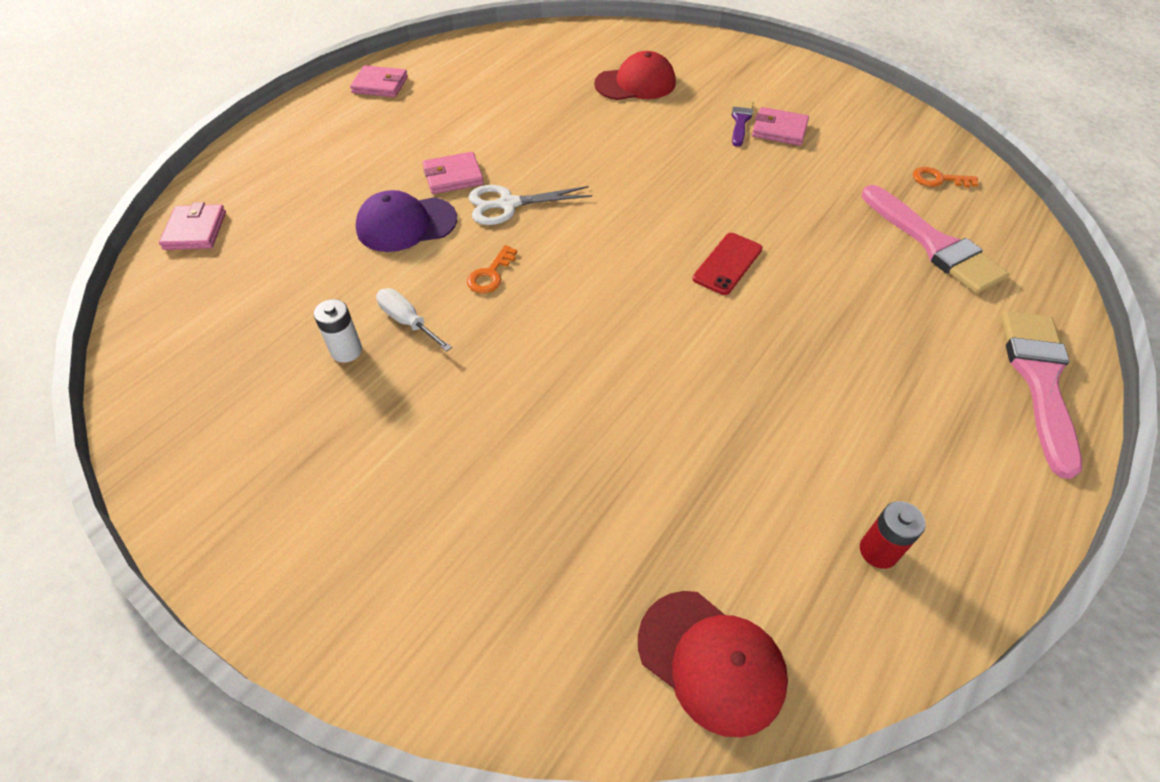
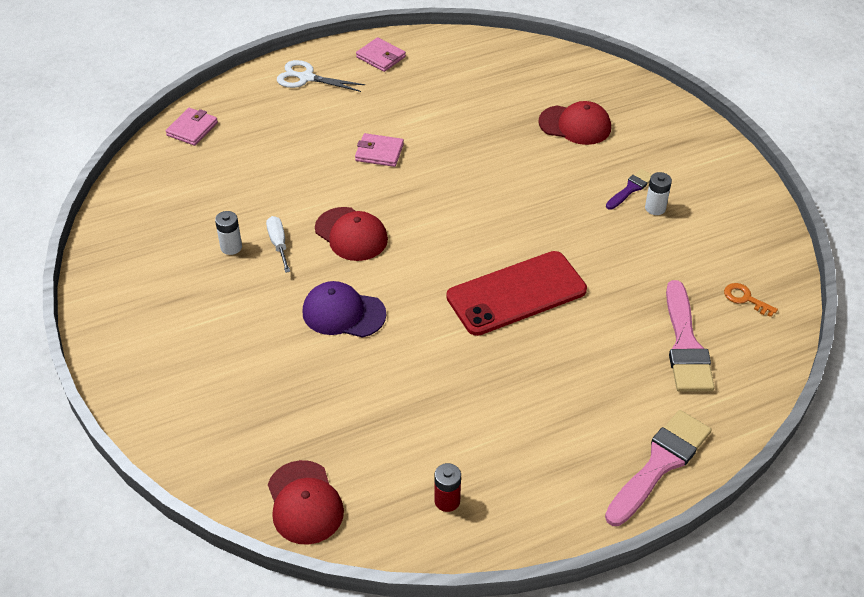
camera: 30 degrees right, 5 degrees down
purple cap [356,190,457,252] -> purple cap moved to [302,281,386,338]
orange key [467,245,517,294] -> red cap [315,207,388,261]
white scissors [469,185,592,225] -> white scissors moved to [277,60,365,92]
red phone [692,233,762,295] -> red phone [446,251,587,336], size x2.01
pink wallet [752,107,809,146] -> white battery [645,172,672,215]

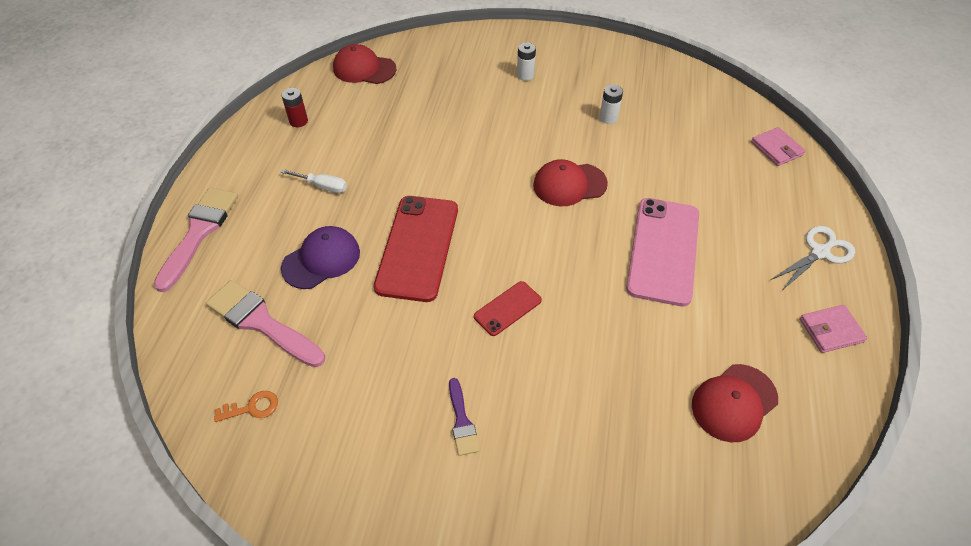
camera: 125 degrees right, 5 degrees up
white screwdriver [266,216,290,273] -> white screwdriver moved to [280,169,347,193]
purple cap [302,281,386,338] -> purple cap moved to [281,226,360,289]
pink wallet [355,133,404,167] -> pink phone [626,198,699,307]
red cap [538,101,611,145] -> red cap moved to [692,364,778,442]
pink brush [605,410,712,526] -> pink brush turned 150 degrees counterclockwise [154,187,238,292]
white battery [645,172,672,215] -> white battery moved to [517,42,536,81]
none -> red phone [474,281,542,336]

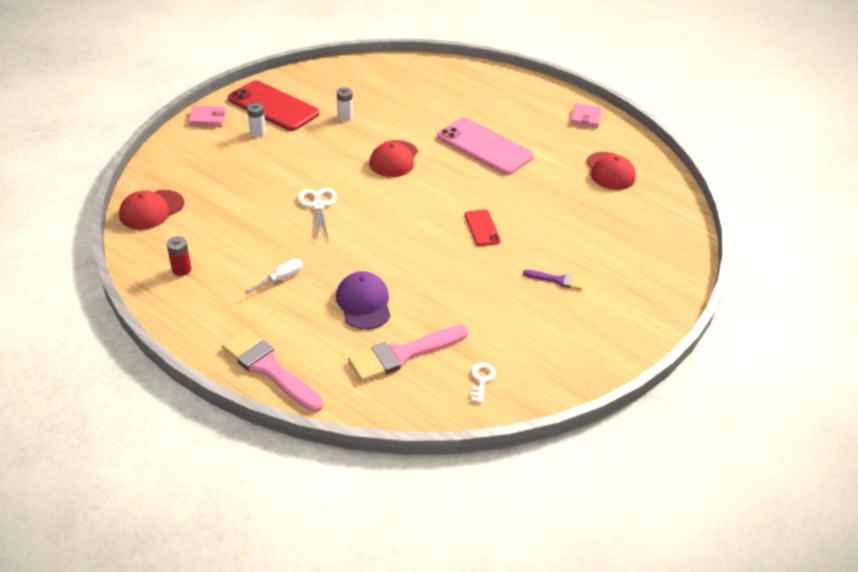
camera: 65 degrees left, 10 degrees down
orange key [214,391,278,422] -> white key [470,363,496,404]
red phone [374,196,458,302] -> red phone moved to [228,80,320,131]
pink wallet [751,127,806,166] -> pink wallet moved to [188,106,226,127]
white scissors [771,226,855,289] -> white scissors moved to [297,188,337,241]

